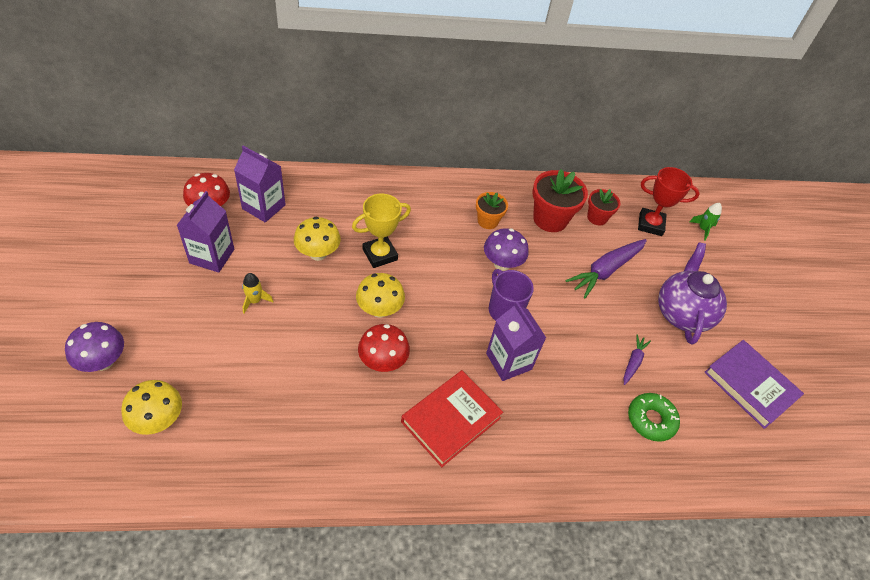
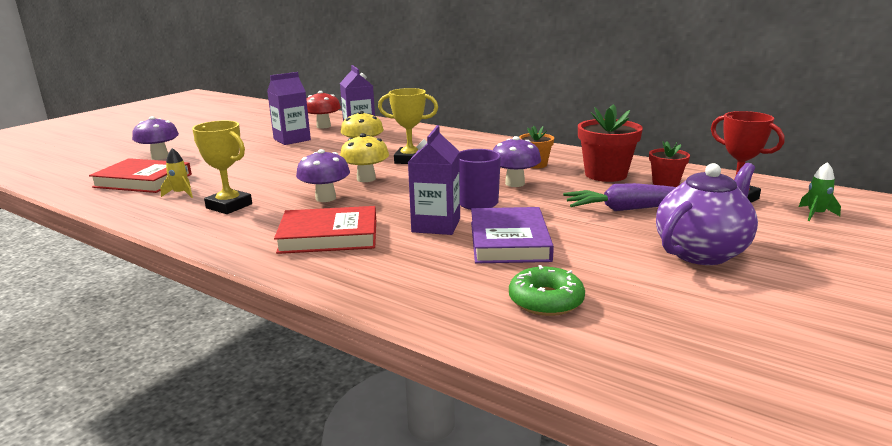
camera: 45 degrees right, 30 degrees down
yellow mushroom [121,380,182,435] -> red book [89,158,192,193]
yellow rocket [242,273,273,313] -> yellow rocket moved to [160,148,193,198]
red mushroom [358,324,410,372] -> purple mushroom [296,149,350,202]
purple carrot [623,334,651,385] -> none
purple book [705,340,804,429] -> purple book moved to [471,207,554,263]
none -> yellow trophy [192,121,252,214]

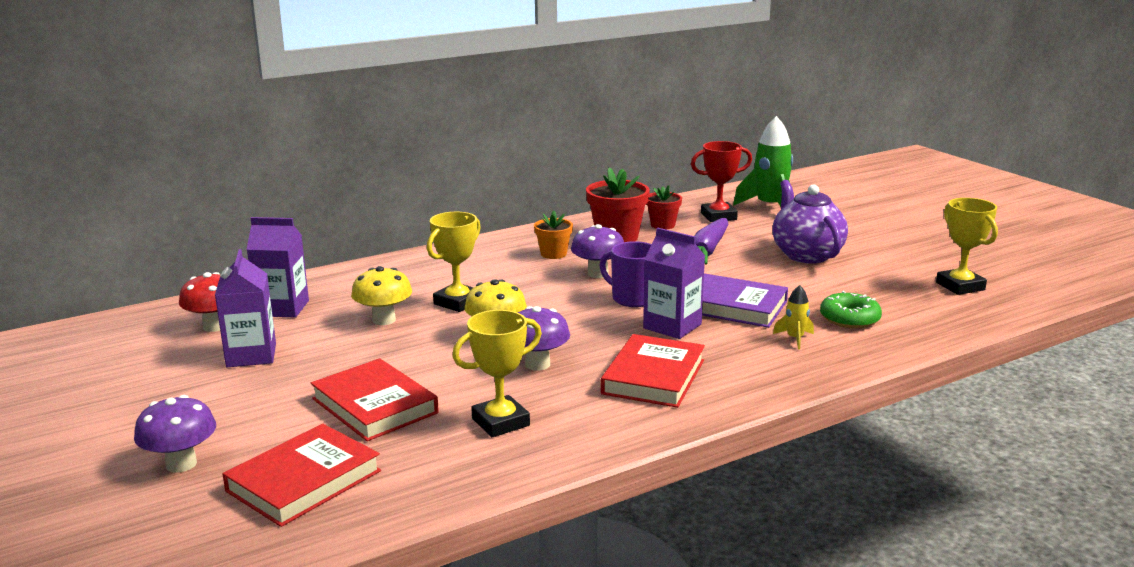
camera: 65 degrees left, 0 degrees up
yellow rocket [160,148,193,198] -> yellow rocket moved to [773,285,814,349]
green rocket [799,162,841,221] -> green rocket [733,116,793,207], size x2.13
none -> red book [310,358,439,441]
none -> yellow trophy [936,198,998,295]

